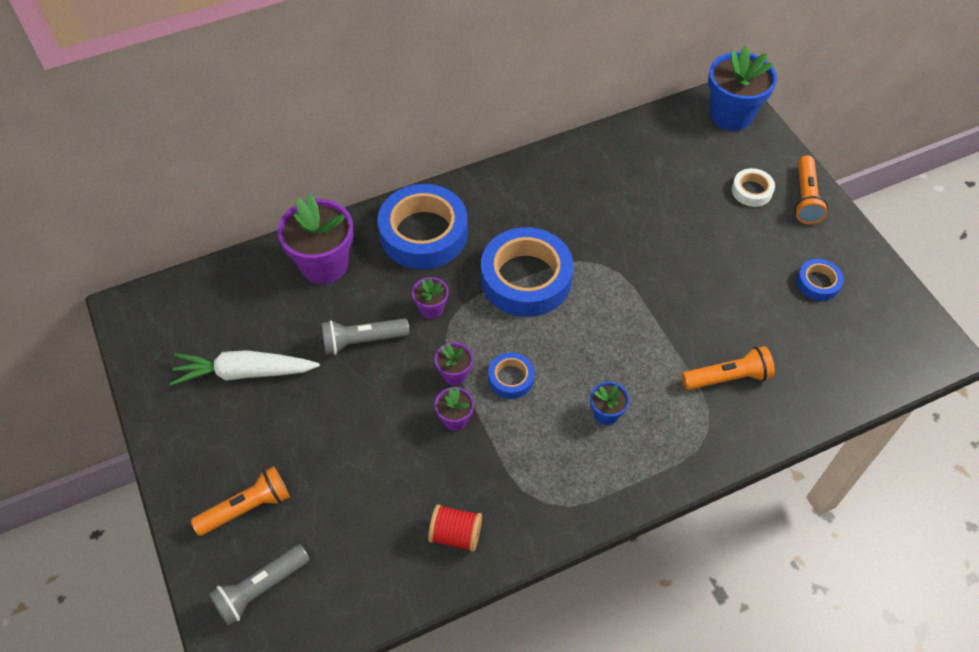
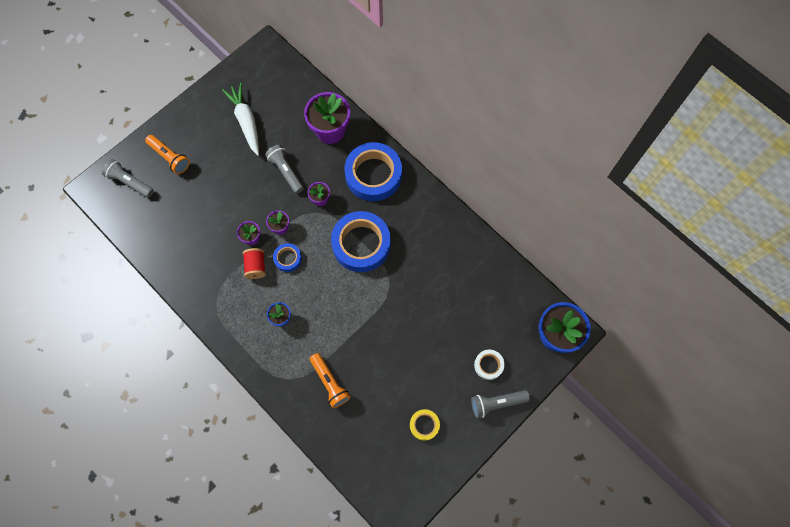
camera: 70 degrees right, 15 degrees up
red spool [428,504,482,552] -> red spool moved to [243,248,266,279]
orange flashlight [794,155,828,224] -> grey flashlight [471,390,530,418]
blue tape [796,259,844,301] -> yellow tape [410,409,440,441]

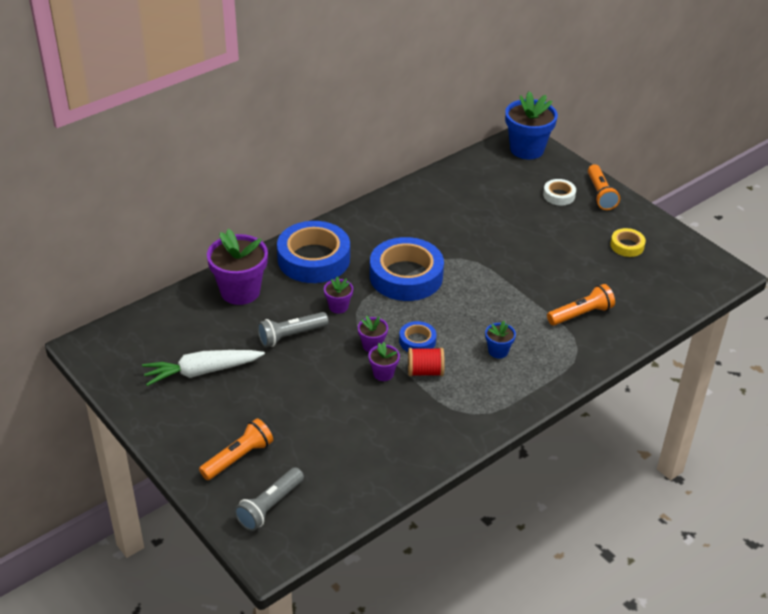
camera: 85 degrees left, 30 degrees down
grey flashlight [471,390,530,418] -> orange flashlight [588,164,620,210]

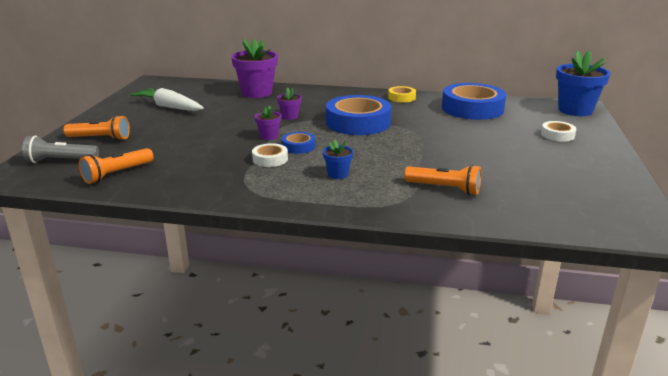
camera: 50 degrees right, 15 degrees down
grey flashlight [257,312,329,348] -> none
blue tape [277,221,350,283] -> blue tape moved to [442,83,506,120]
purple flower pot [369,342,400,381] -> none
red spool [408,348,445,376] -> white tape [252,143,288,167]
orange flashlight [588,164,620,210] -> orange flashlight moved to [79,148,154,184]
yellow tape [610,228,646,257] -> yellow tape moved to [388,86,416,102]

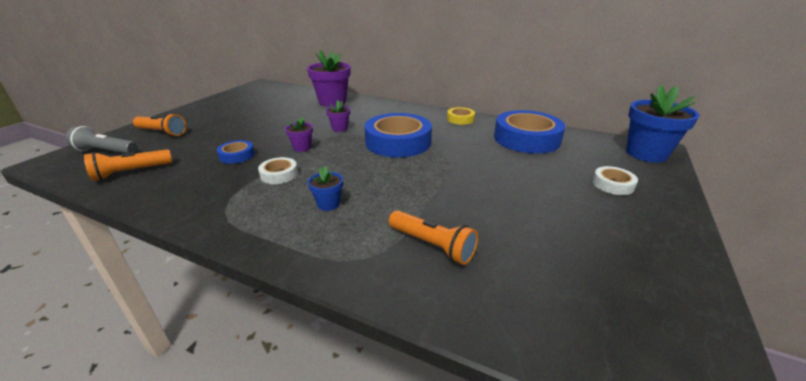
camera: 15 degrees right, 5 degrees up
white carrot [130,88,204,111] -> none
blue tape [281,132,315,154] -> blue tape moved to [217,140,255,164]

